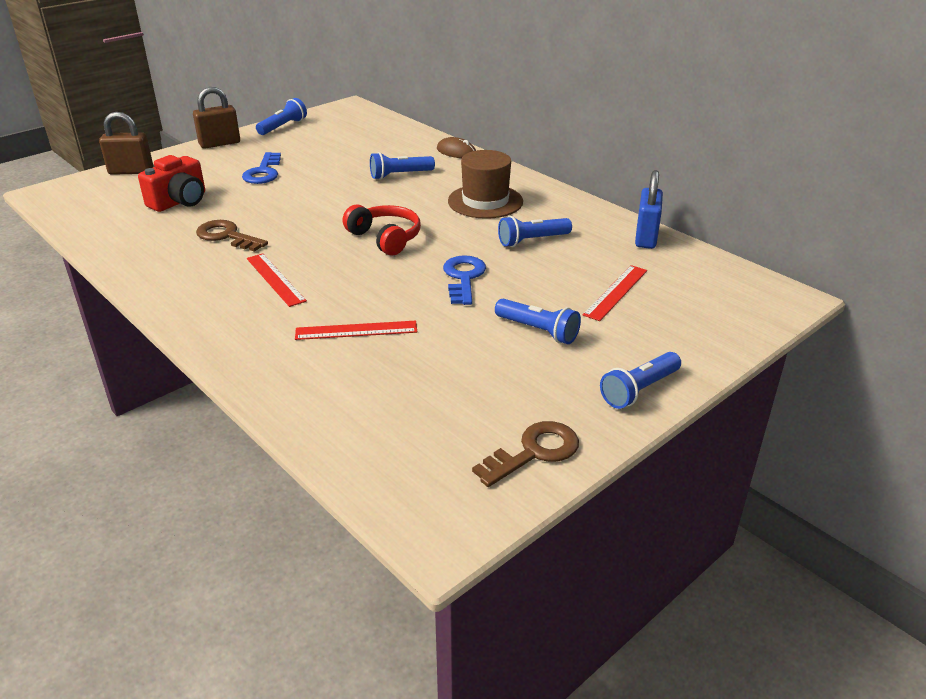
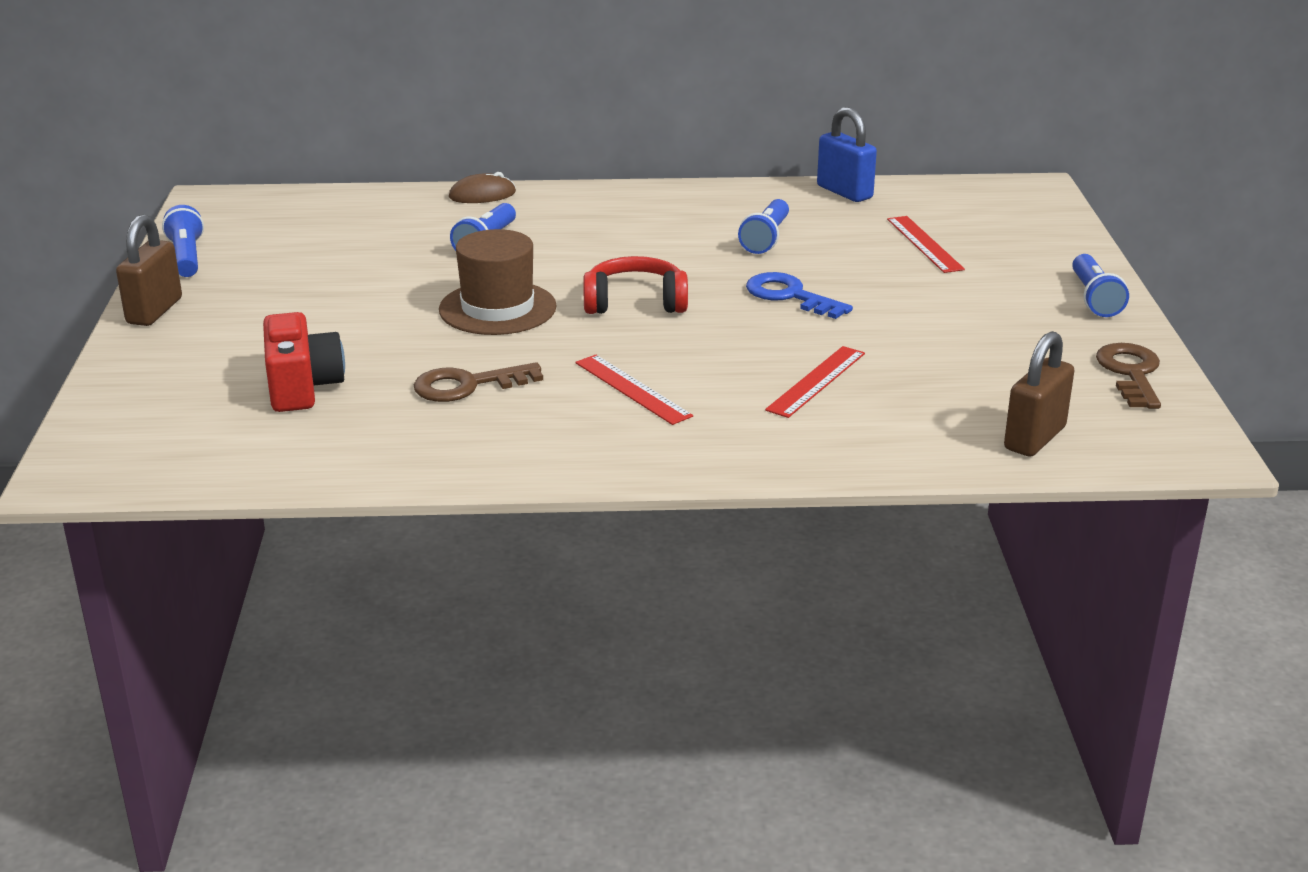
camera: 50 degrees left, 5 degrees down
brown padlock [99,112,153,175] -> brown padlock moved to [1004,331,1074,457]
blue key [242,152,281,184] -> none
red ruler [247,253,307,307] -> red ruler turned 45 degrees clockwise [575,355,693,425]
brown hat [448,150,523,219] -> brown hat moved to [439,229,557,335]
blue flashlight [495,299,581,344] -> none

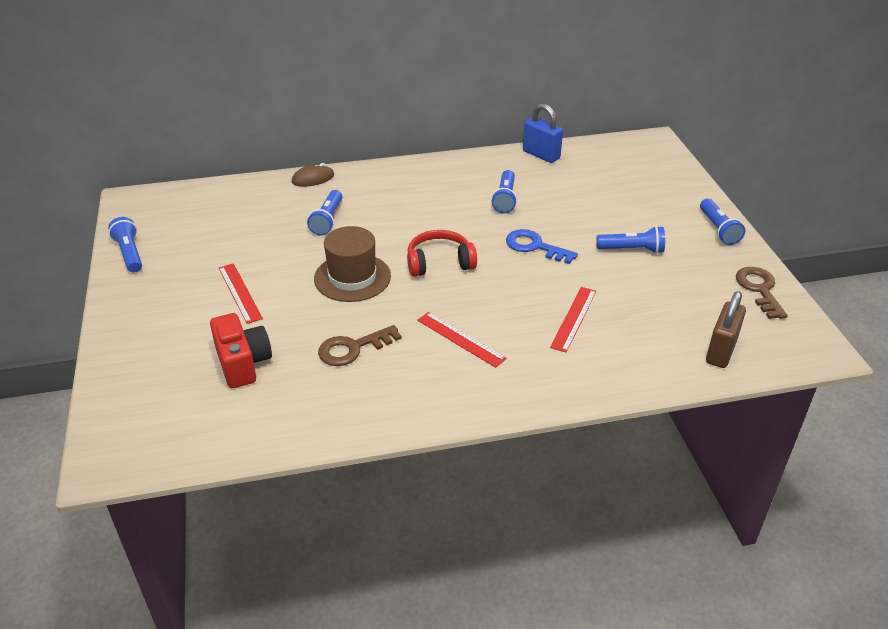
camera: 10 degrees left, 10 degrees up
brown padlock [116,214,182,326] -> none
red ruler [887,216,965,273] -> red ruler moved to [219,263,263,324]
none -> blue flashlight [596,226,665,254]

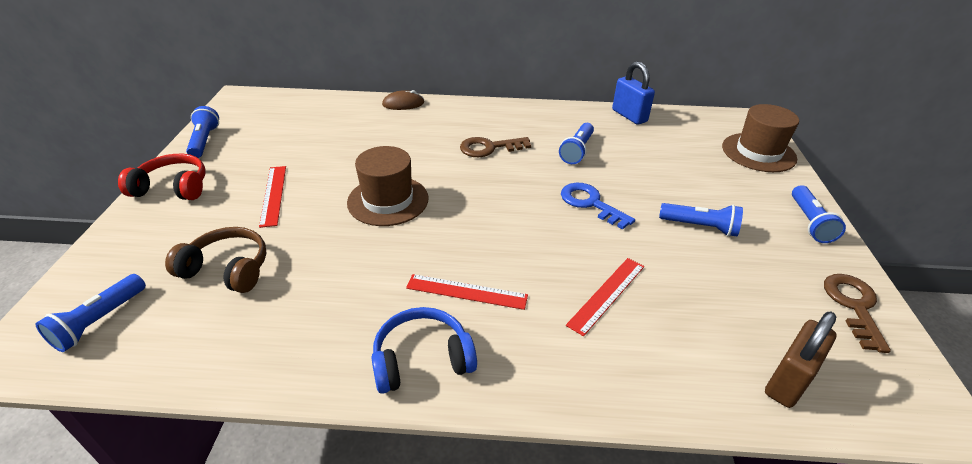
camera: 15 degrees right, 0 degrees up
red camera [210,313,272,388] -> brown headphones [165,227,266,293]
blue flashlight [307,190,342,235] -> blue flashlight moved to [36,274,146,352]
brown key [318,325,402,366] -> brown key moved to [460,137,531,157]
red headphones [407,230,477,277] -> red headphones moved to [118,154,206,200]
red ruler [417,312,507,368] -> red ruler turned 45 degrees counterclockwise [406,274,528,310]
none -> blue headphones [371,307,477,394]
none -> brown hat [722,104,799,172]

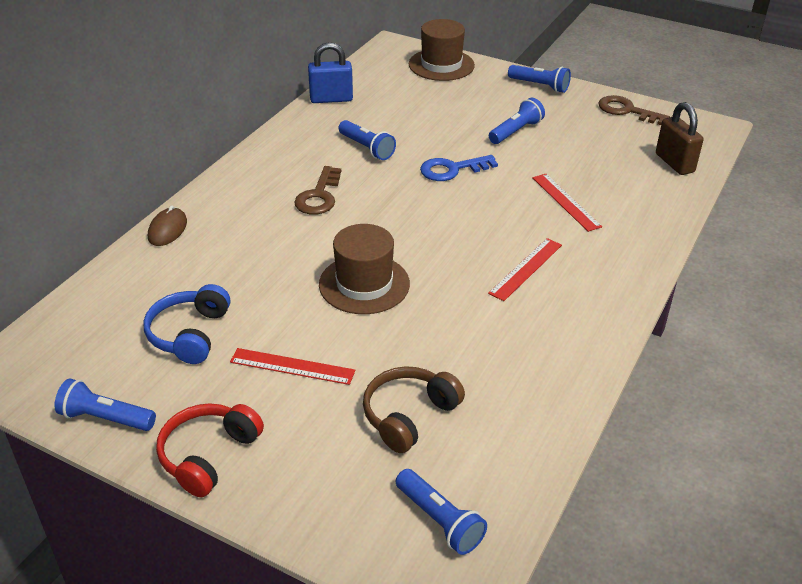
camera: 65 degrees left, 0 degrees up
blue headphones [371,307,477,394] -> blue headphones moved to [143,284,230,364]

